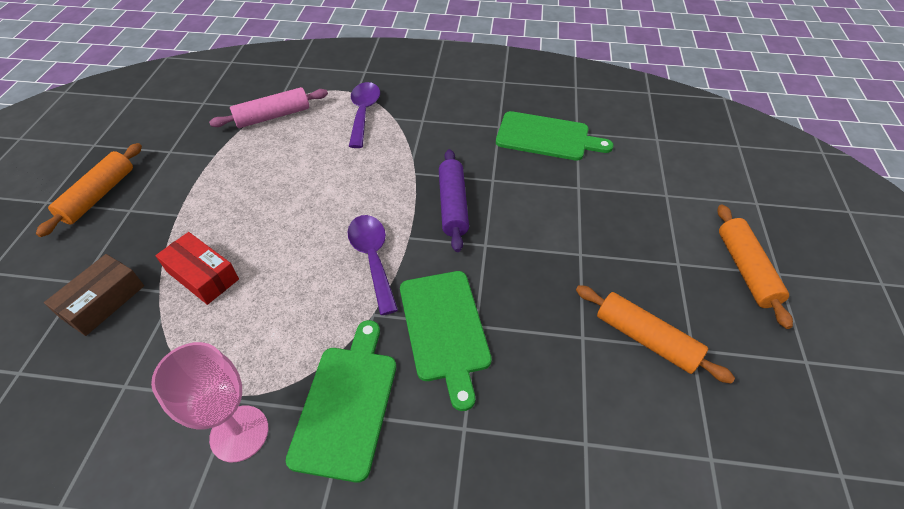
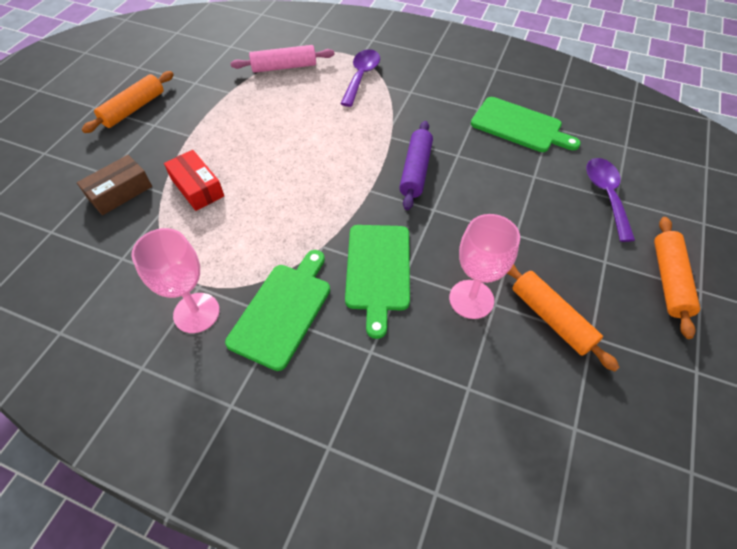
camera: 15 degrees right, 5 degrees up
purple spoon [348,215,398,315] -> purple spoon moved to [586,158,635,242]
none -> pink goblet [449,214,520,319]

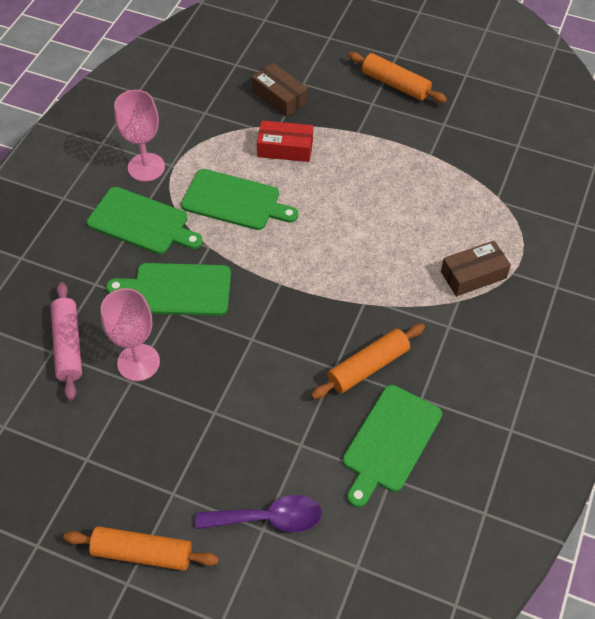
camera: 90 degrees right, 0 degrees up
red box [164,150,224,211] -> red box turned 45 degrees clockwise [257,121,313,162]
pink rolling pin [230,45,335,73] -> pink rolling pin moved to [51,282,82,401]
purple spoon [340,49,380,107] -> brown box [441,241,511,296]
purple rolling pin [399,121,433,210] -> none
orange rolling pin [507,264,620,372] -> orange rolling pin moved to [311,324,425,399]
none -> green cutting board [181,169,298,230]

